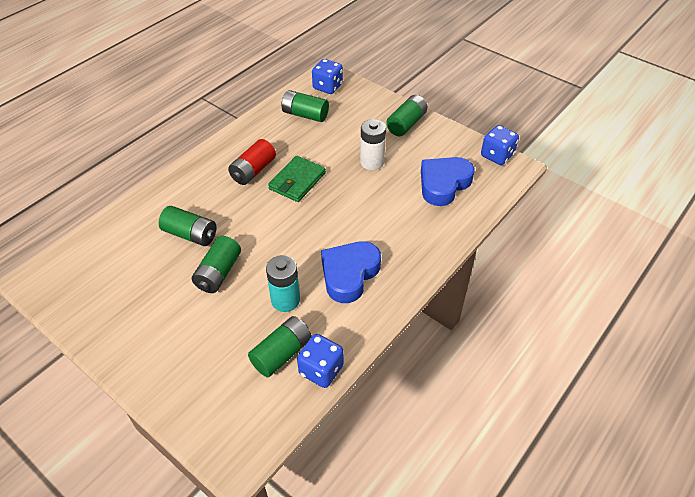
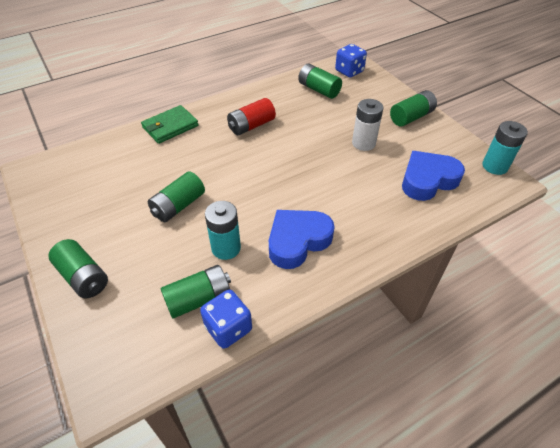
camera: 20 degrees right, 0 degrees up
green battery [159,206,216,246] -> green battery moved to [48,239,108,299]
green wallet [268,156,326,202] -> green wallet moved to [141,105,199,144]
blue dice [481,125,519,165] -> turquoise battery [482,121,528,175]

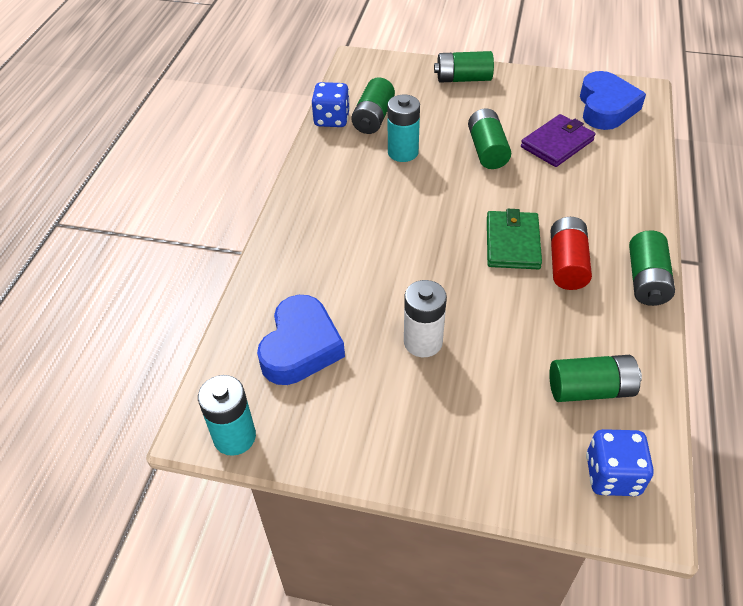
camera: 135 degrees right, 0 degrees up
green wallet [141,105,199,144] -> green wallet moved to [487,209,542,269]
blue heart [269,210,334,269] -> blue heart moved to [580,71,646,130]
green battery [390,90,437,127] -> green battery moved to [629,230,675,306]
none -> purple wallet [521,114,595,167]

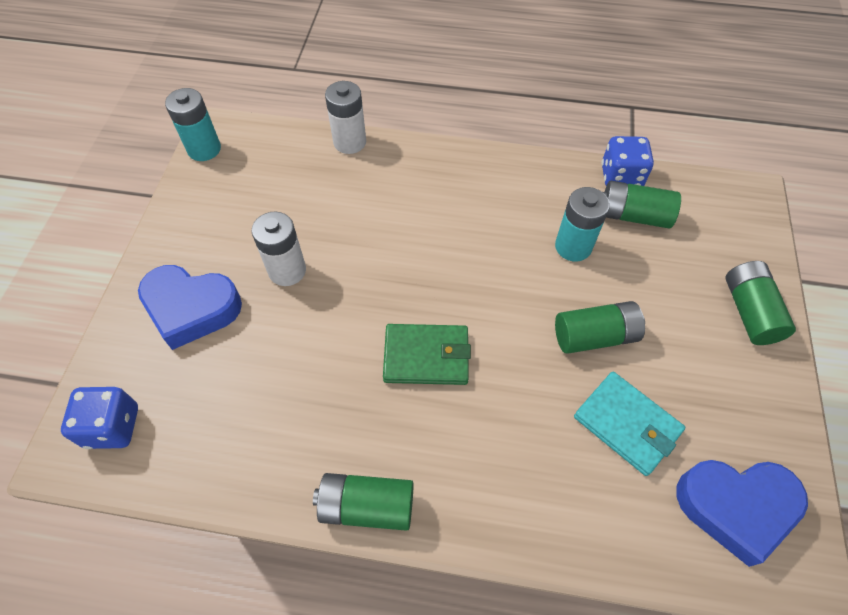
camera: 85 degrees right, 10 degrees up
blue heart [257,295,345,385] -> blue heart moved to [138,265,242,350]
purple wallet [521,114,595,167] -> turquoise wallet [574,371,685,476]
green battery [549,355,642,402] -> none
red battery [550,217,592,290] -> none
none -> white battery [325,81,366,154]

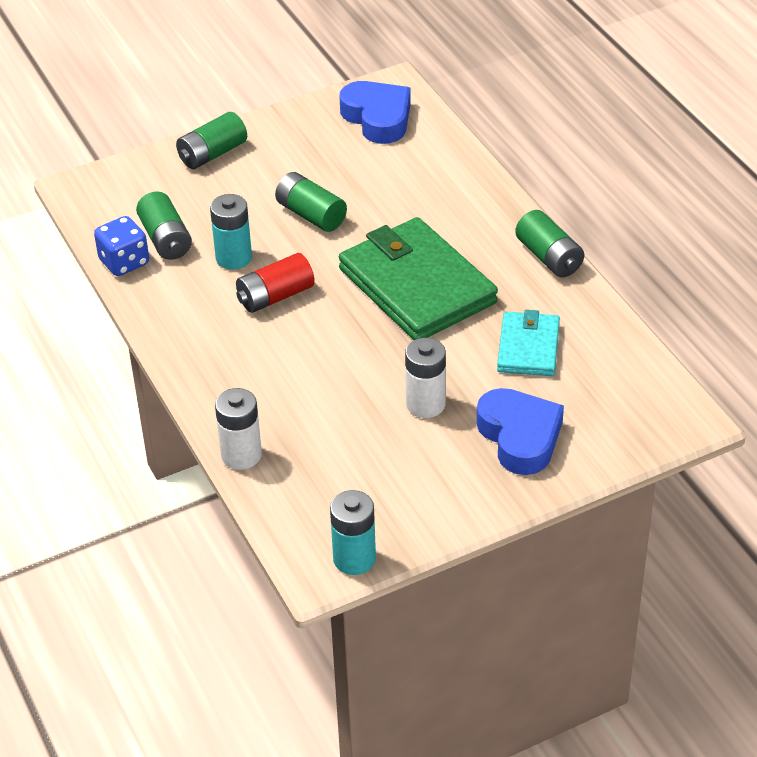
camera: 125 degrees left, 15 degrees down
blue dice [61,387,138,449] -> none
green wallet [383,324,471,385] -> green wallet [339,217,498,340], size x1.83
turquoise wallet [574,371,685,476] -> turquoise wallet moved to [497,310,560,376]
none -> red battery [236,253,315,313]

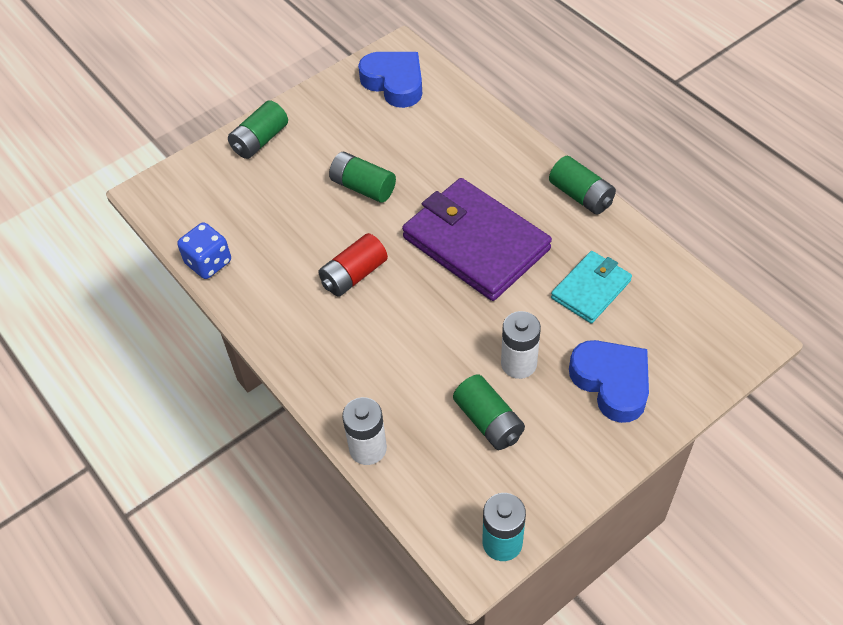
camera: 10 degrees left, 10 degrees up
green battery [136,191,192,260] -> green battery moved to [453,375,525,450]
turquoise battery [210,194,252,270] -> none
green wallet [339,217,498,340] -> purple wallet [402,178,552,301]
turquoise wallet [497,310,560,376] -> turquoise wallet turned 45 degrees clockwise [551,251,632,323]

